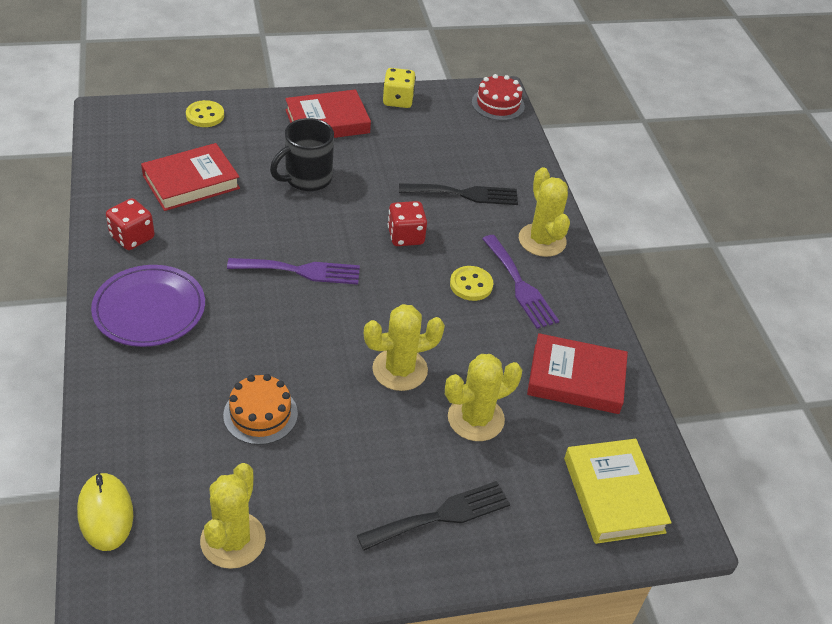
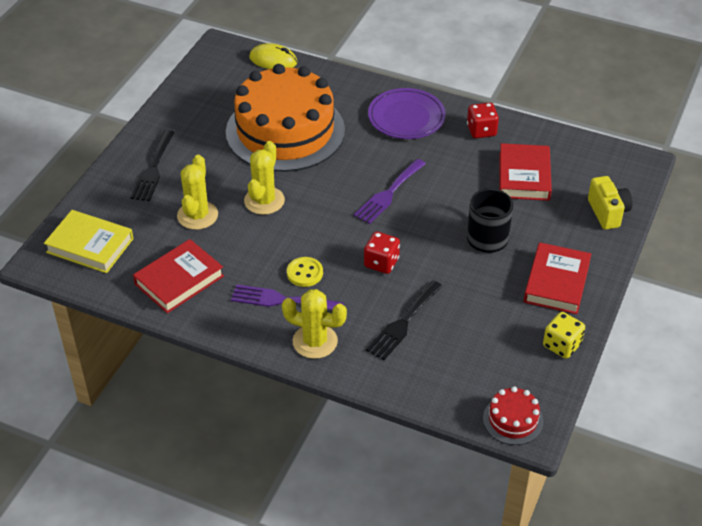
camera: 130 degrees right, 0 degrees up
yellow button [186,100,224,127] -> yellow camera [588,176,633,230]
yellow cactus [200,463,266,569] -> none
orange cake [223,374,298,445] -> orange cake [226,64,345,172], size x2.46

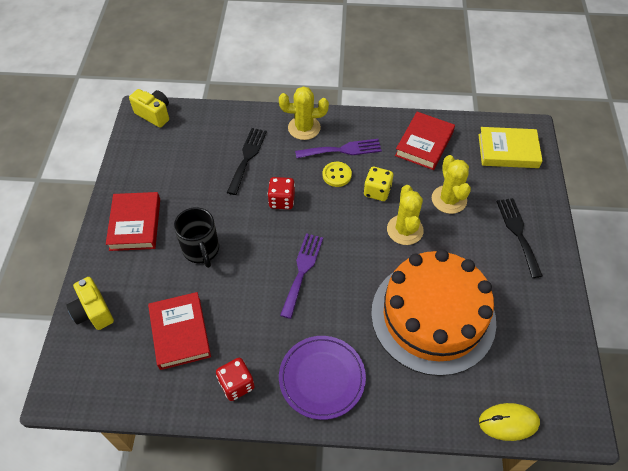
camera: 160 degrees right, 10 degrees up
red cake [483,387,543,445] -> yellow camera [129,89,169,128]
yellow dice [543,312,585,359] -> yellow dice moved to [364,167,393,201]

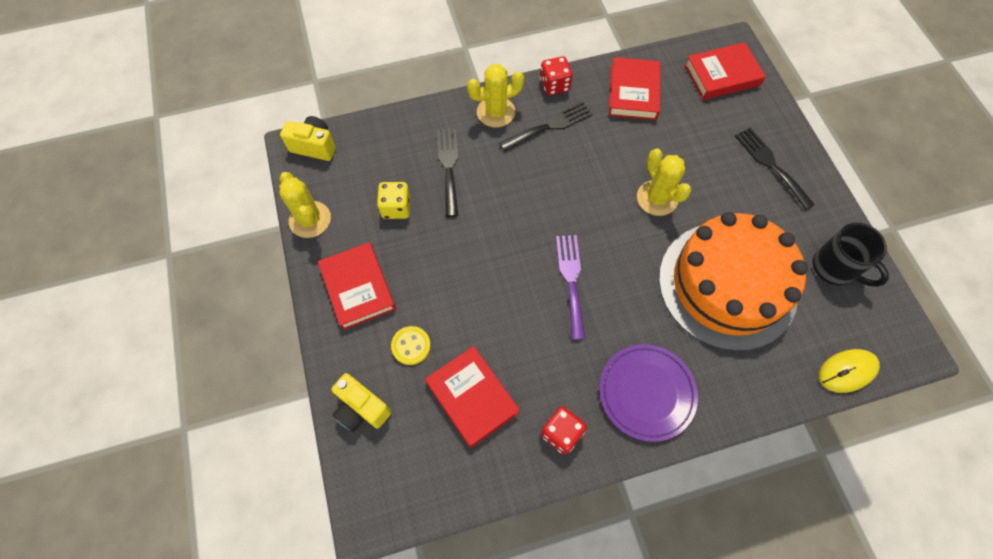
camera: 20 degrees left, 10 degrees up
black mug [174,207,219,268] -> black mug moved to [813,222,889,287]
red dice [268,177,295,209] -> red dice moved to [540,56,573,95]
purple fork [295,139,382,158] -> black fork [499,101,593,151]
yellow button [323,162,352,187] -> yellow button moved to [391,326,431,365]
yellow dice [364,167,393,201] -> yellow dice moved to [377,182,411,219]
yellow cactus [432,155,471,214] -> yellow cactus moved to [279,172,331,238]
yellow book [478,127,543,168] -> red book [684,42,766,100]

